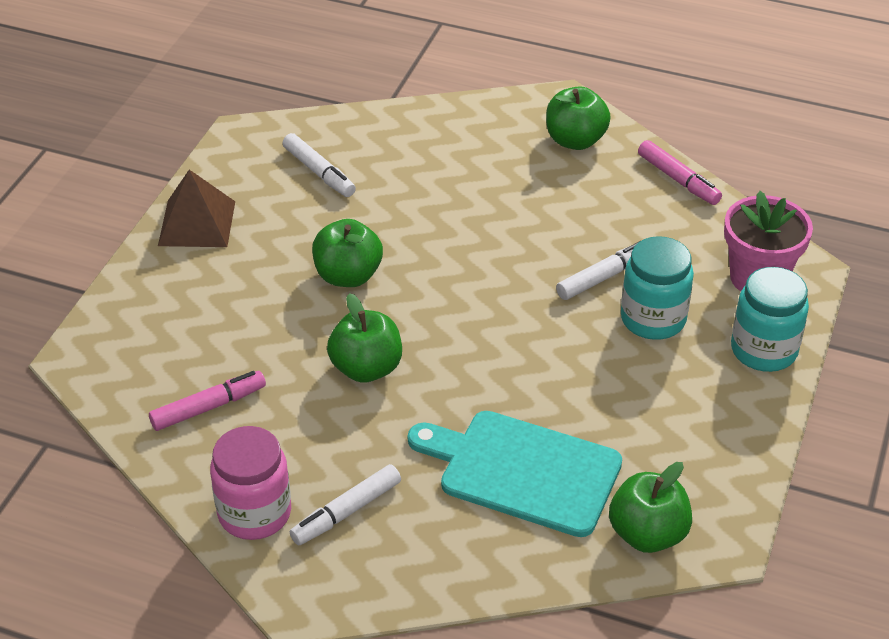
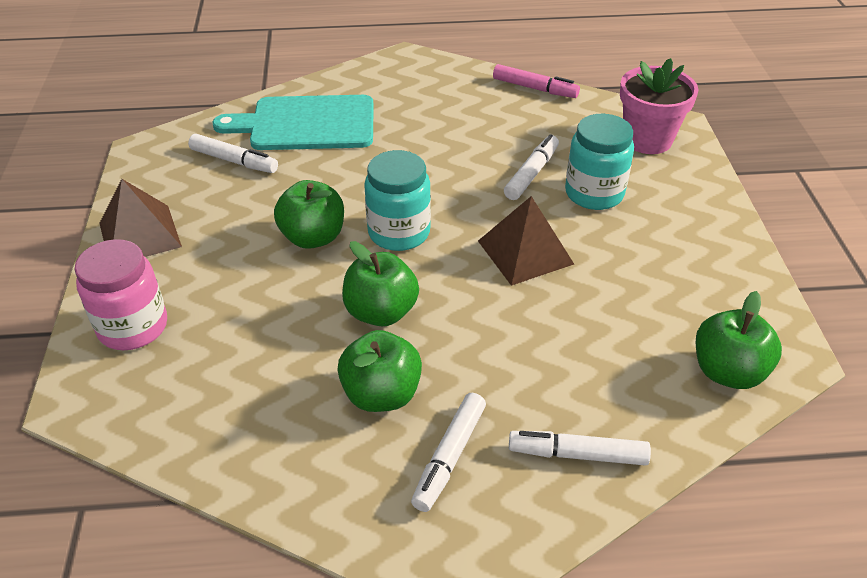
camera: 25 degrees left, 0 degrees up
pink marker [149,371,266,431] -> none
pink jar [210,426,291,540] -> pink jar moved to [75,239,167,350]
turquoise cutting board [408,411,622,537] -> turquoise cutting board moved to [213,95,374,150]
green apple [546,86,611,150] -> green apple moved to [337,330,422,412]
turquoise jar [731,267,809,372] -> turquoise jar moved to [364,150,431,251]
none -> brown pyramid [478,196,574,286]
none -> white marker [509,431,651,466]

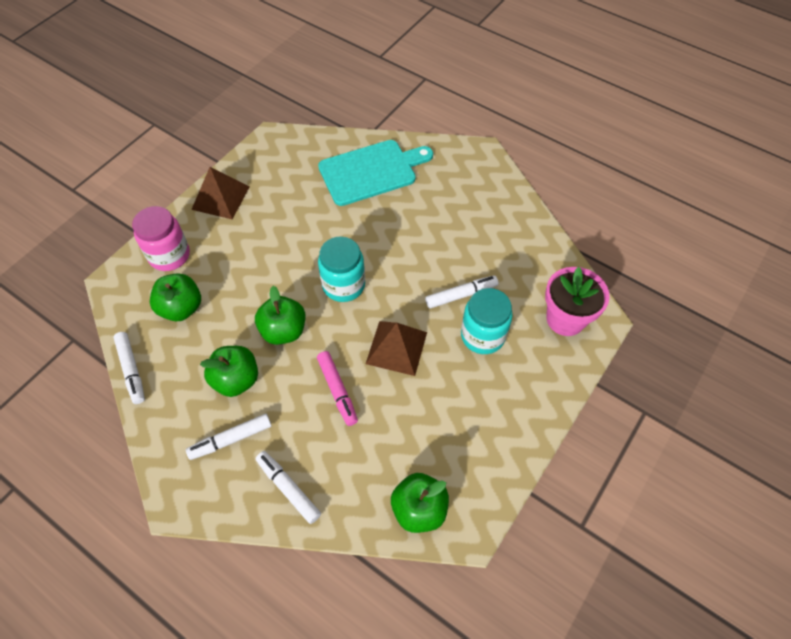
camera: 40 degrees right, 15 degrees up
white marker [188,134,278,173] -> white marker moved to [113,332,145,404]
turquoise cutting board [213,95,374,150] -> turquoise cutting board turned 120 degrees clockwise [318,140,433,206]
green apple [274,180,344,249] -> green apple moved to [150,273,201,321]
pink marker [493,64,580,98] -> pink marker moved to [317,351,358,426]

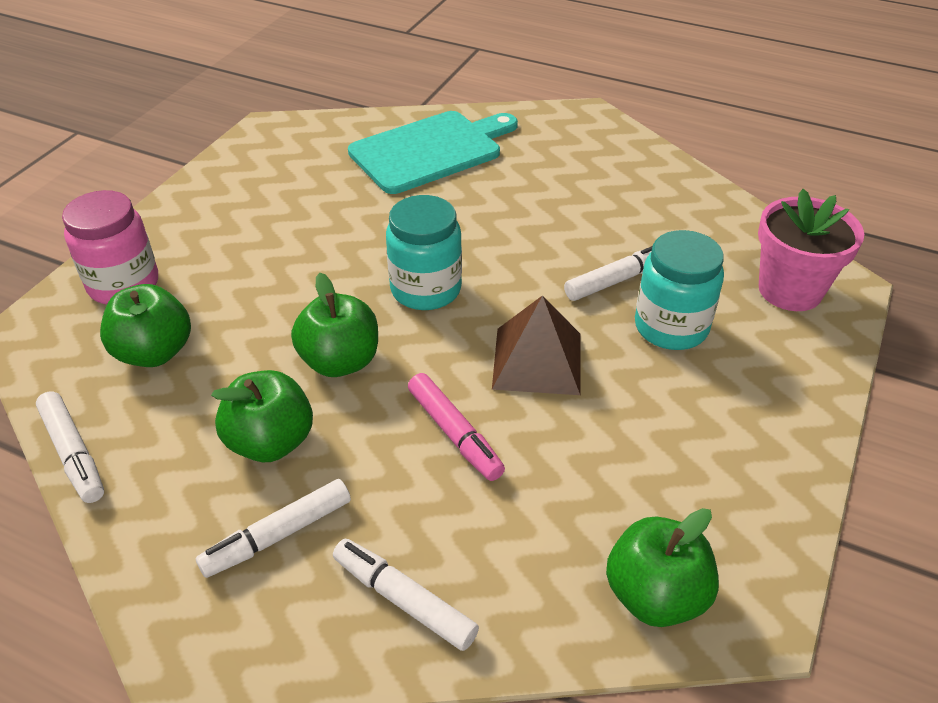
camera: 10 degrees left, 15 degrees down
brown pyramid [191,167,250,219] -> none

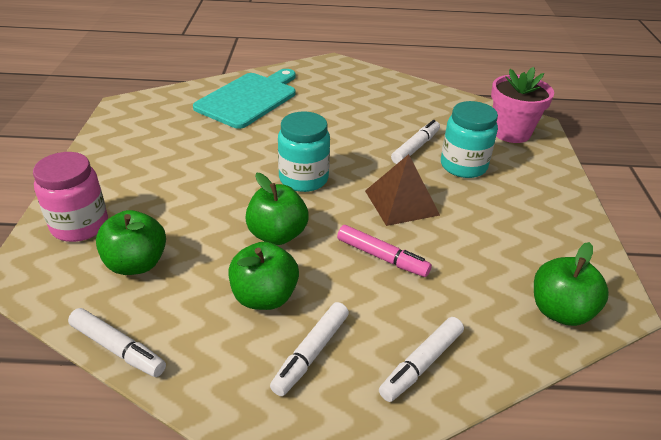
camera: 25 degrees left, 5 degrees down
white marker [333,539,479,651] -> white marker turned 60 degrees counterclockwise [379,317,464,402]

